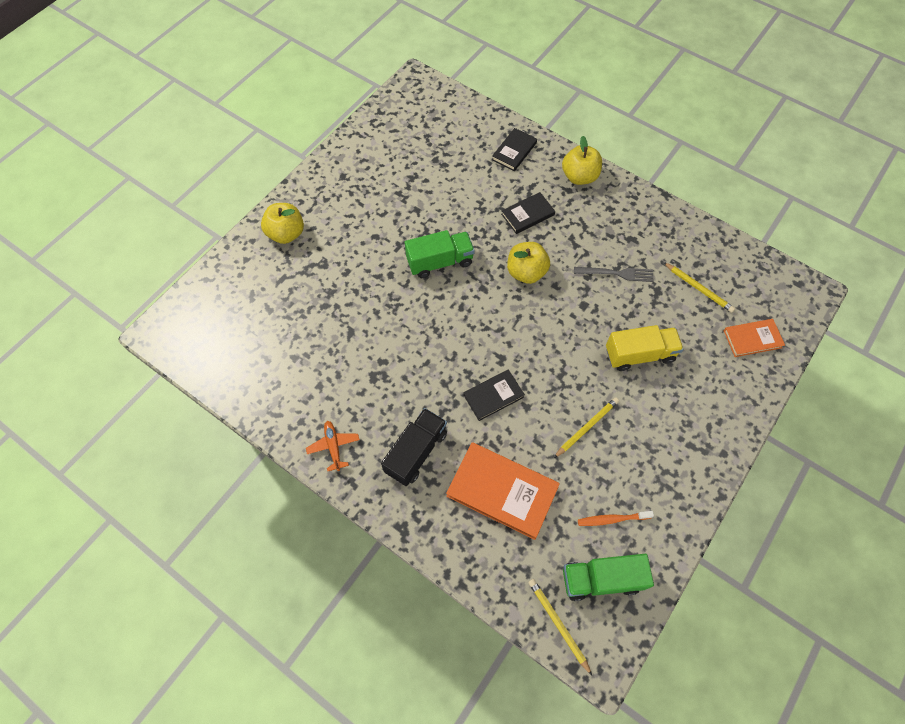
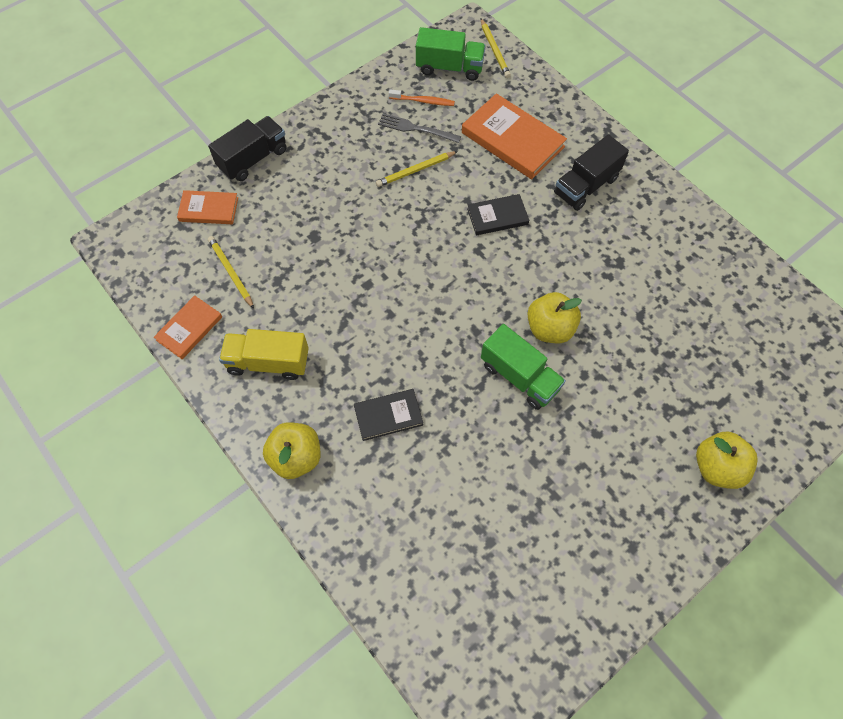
camera: 165 degrees left, 0 degrees up
orange plane [306,421,360,472] -> none
green truck [405,230,475,278] -> green truck turned 135 degrees counterclockwise [481,324,566,410]
black book [492,128,537,171] -> none
yellow apple [507,242,550,284] -> yellow apple moved to [528,292,582,343]
grey fork [574,267,654,282] -> grey fork moved to [378,113,461,143]
yellow truck [606,325,684,371] -> yellow truck moved to [219,329,309,380]
none -> orange book [154,295,222,359]
none -> black truck [208,116,286,181]

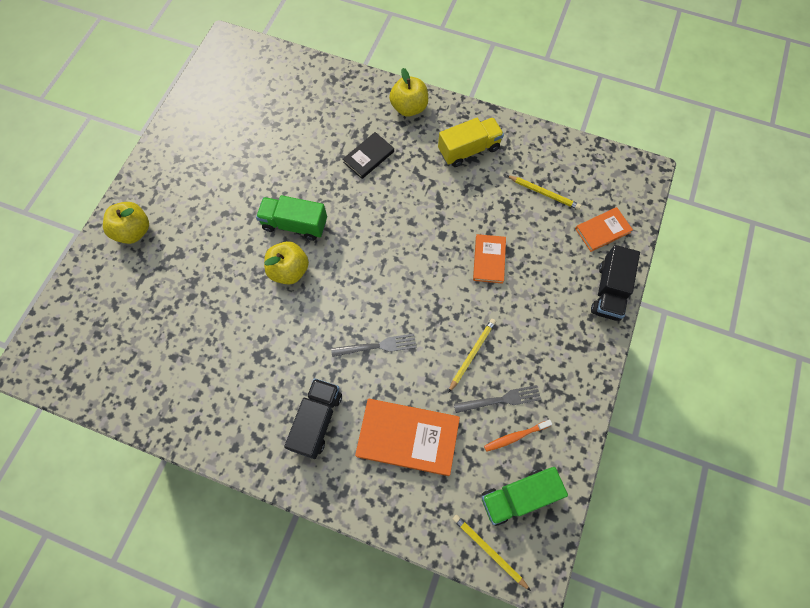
camera: 150 degrees right, 5 degrees up
orange book [154,295,222,359] -> orange book moved to [473,234,506,284]
black book [467,194,529,235] -> grey fork [331,334,417,357]

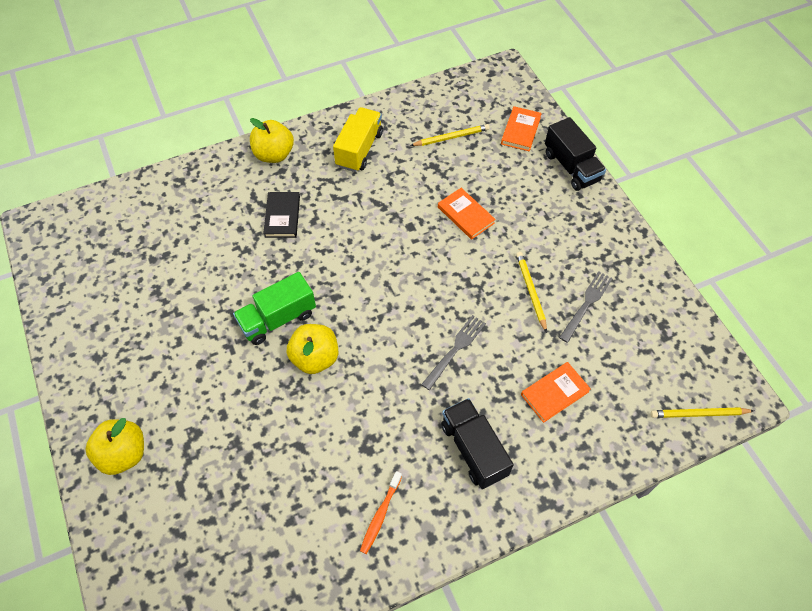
camera: 45 degrees left, 10 degrees down
orange book [355,399,460,476] -> orange book [521,362,591,423], size x0.58
green truck [482,467,568,526] -> none
orange toothbrush [484,420,552,452] -> orange toothbrush moved to [360,471,402,554]

